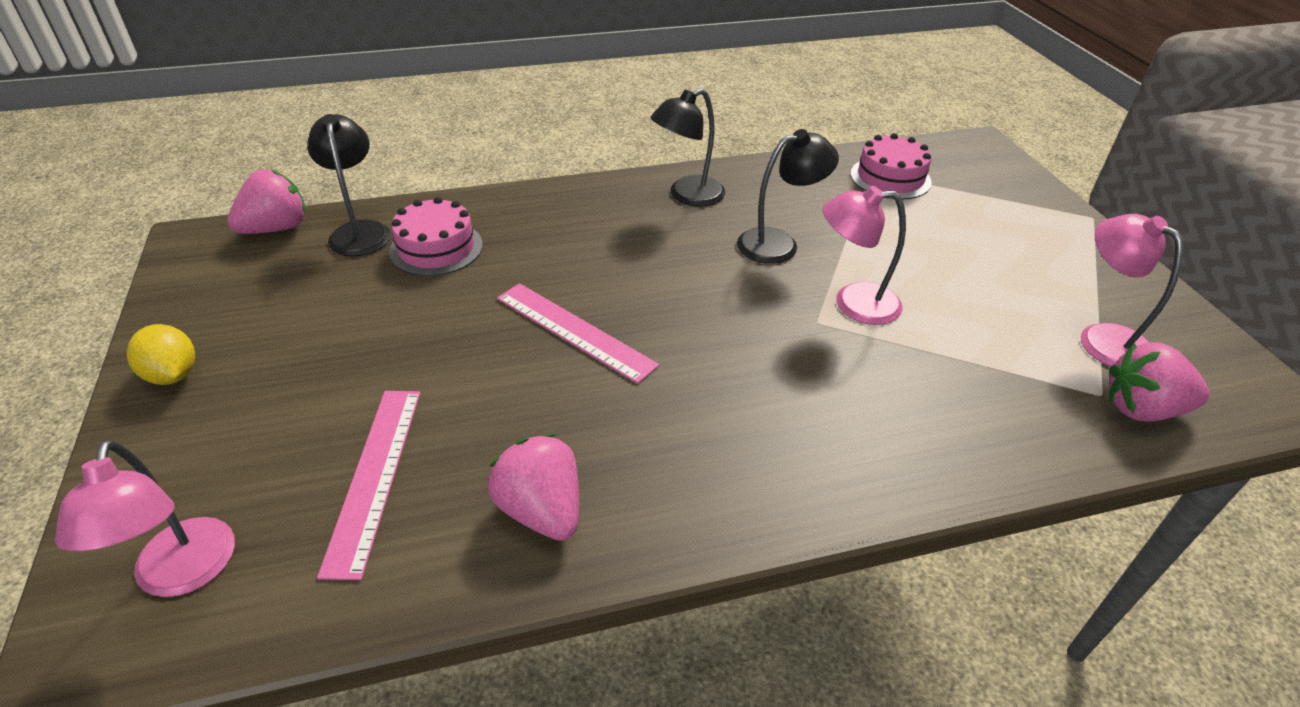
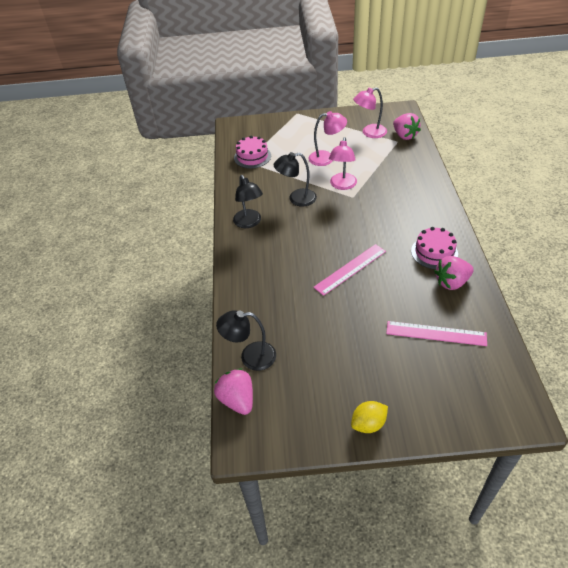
camera: 75 degrees left, 5 degrees up
pink lamp [55,440,235,597] -> pink lamp moved to [308,111,347,166]
pink cake [389,197,483,276] -> pink cake moved to [411,227,458,269]
black lamp [737,129,839,264] -> black lamp turned 90 degrees counterclockwise [274,152,317,207]
pink strawberry [1109,342,1210,422] -> pink strawberry turned 45 degrees counterclockwise [393,113,421,140]

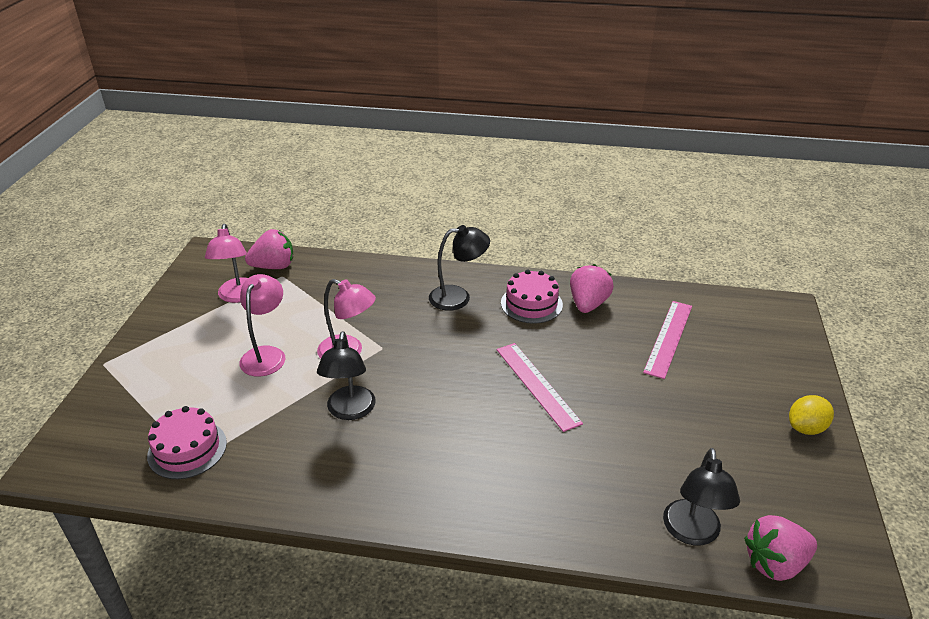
camera: 80 degrees left, 10 degrees down
black lamp [233,175,263,228] -> black lamp moved to [429,225,490,311]
yellow lemon [351,401,388,433] -> yellow lemon turned 75 degrees clockwise [789,395,834,435]
pink strawberry [434,256,474,290] -> pink strawberry turned 150 degrees counterclockwise [570,264,614,313]

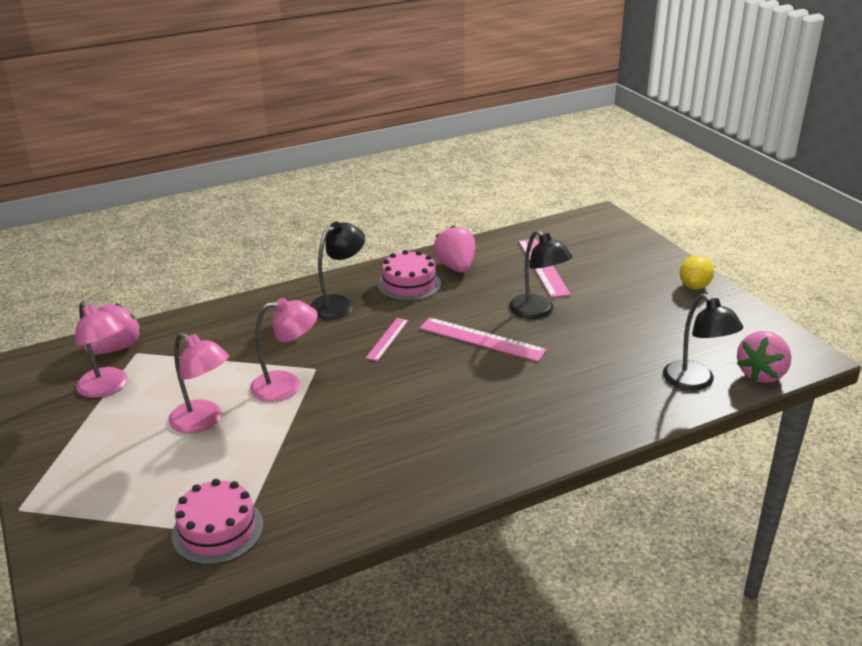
camera: 35 degrees left, 5 degrees down
pink lamp [239,274,285,377] -> pink lamp turned 150 degrees clockwise [168,332,229,434]
black lamp [317,331,375,420] -> black lamp moved to [509,230,572,319]
none -> pink ruler [366,318,409,361]

